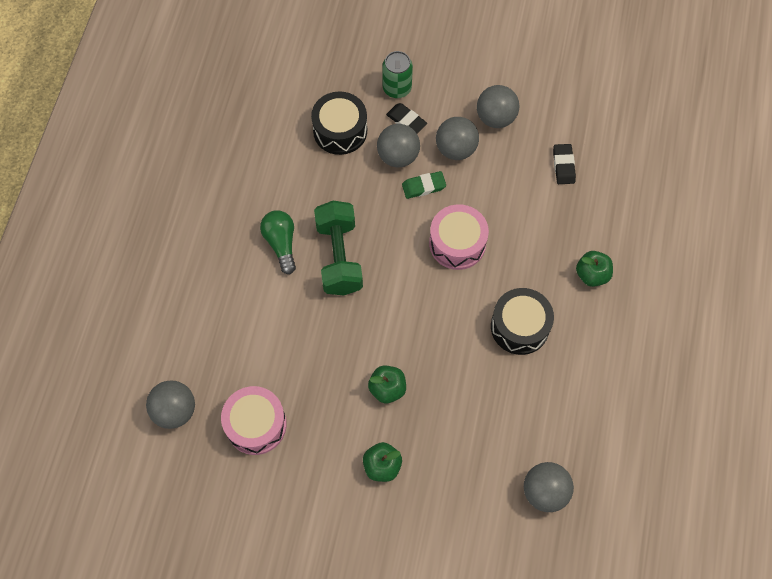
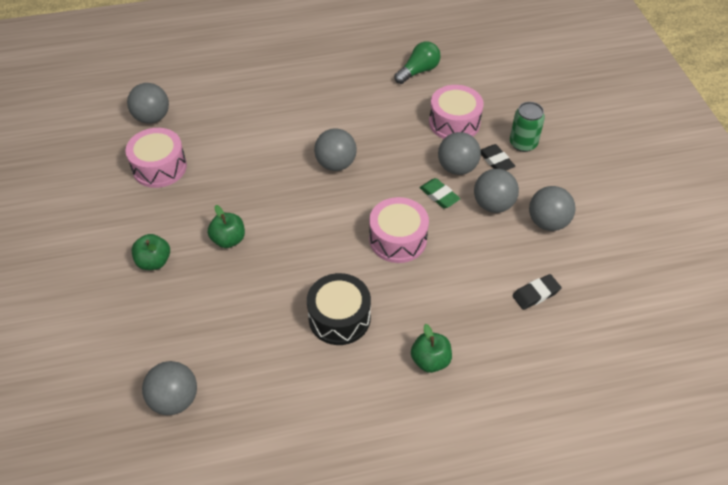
camera: 65 degrees right, 15 degrees down
green light bulb [260,210,296,274] -> green light bulb moved to [394,42,441,84]
black drum [311,92,367,155] -> pink drum [429,85,484,139]
green dumbbell [314,201,363,295] -> grey ball [314,128,357,171]
black eraser [386,103,427,133] -> black eraser turned 45 degrees counterclockwise [481,144,515,171]

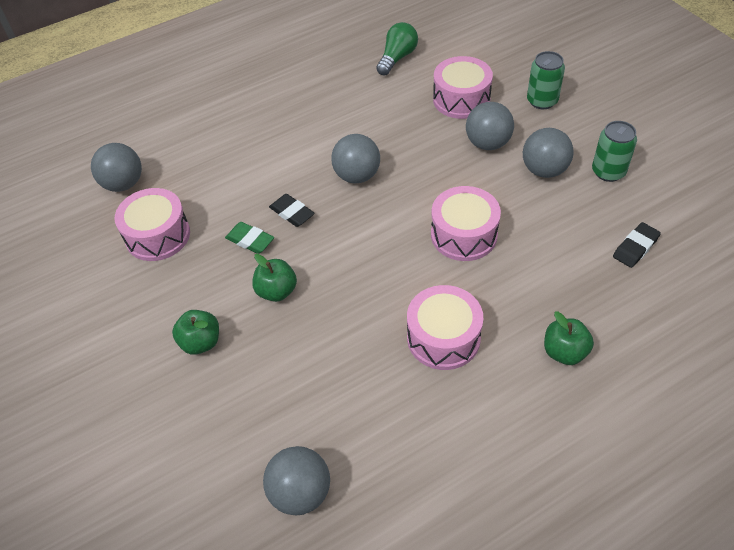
camera: 15 degrees left, 0 degrees up
black drum [307,273,371,345] -> pink drum [407,285,483,370]
green eraser [420,178,461,208] -> green eraser moved to [225,222,274,254]
black eraser [481,144,515,171] -> black eraser moved to [269,194,315,227]
grey ball [529,186,576,231] -> green can [592,121,637,182]

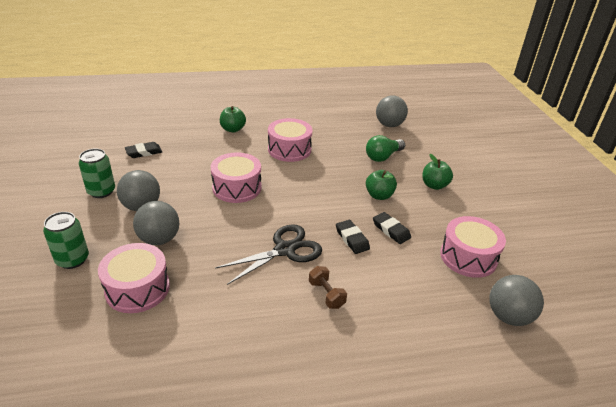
camera: 165 degrees left, 15 degrees down
green eraser [225,222,274,254] -> black eraser [373,212,411,244]
grey ball [331,134,380,183] -> black scissors [215,224,322,285]
green light bulb [376,22,418,75] -> green light bulb moved to [366,135,405,162]
none -> brown dumbbell [309,266,347,309]

